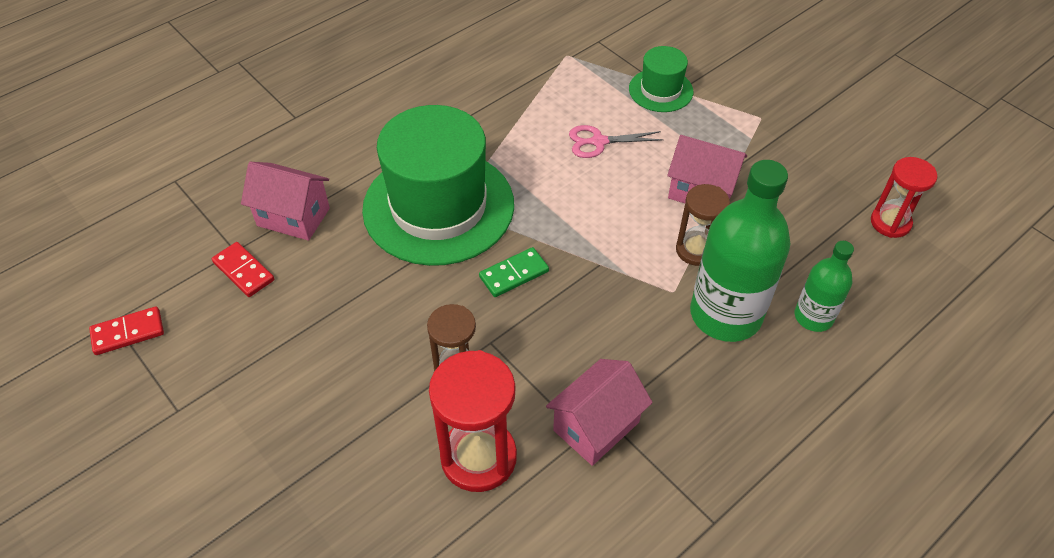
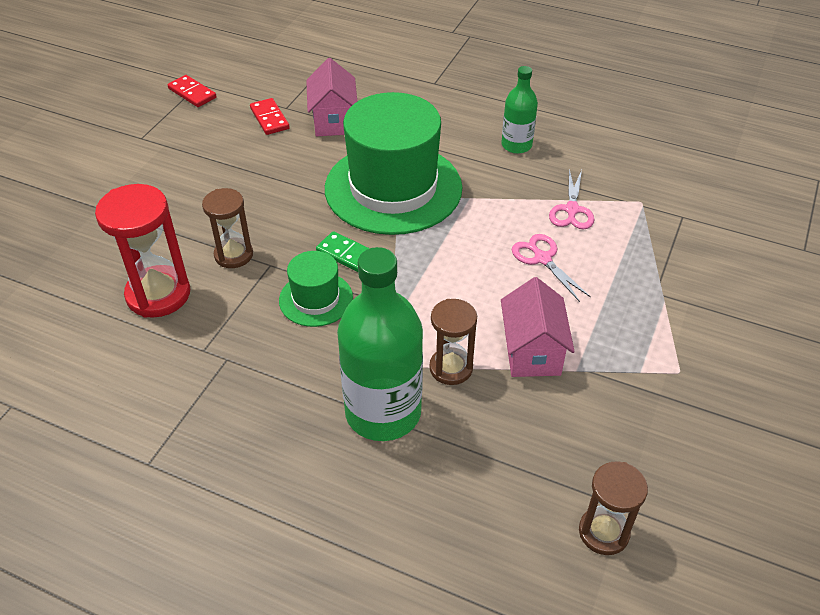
camera: 65 degrees right, 5 degrees down
red domino [212,242,274,297] -> red domino turned 45 degrees counterclockwise [250,98,290,135]
pink house [546,359,653,466] -> none
green hat [629,46,693,112] -> green hat moved to [279,251,353,327]
green bottle [795,241,854,332] -> green bottle moved to [501,66,538,154]
red hourglass [871,157,938,238] -> brown hourglass [579,461,648,555]
none -> pink scissors [549,169,594,229]

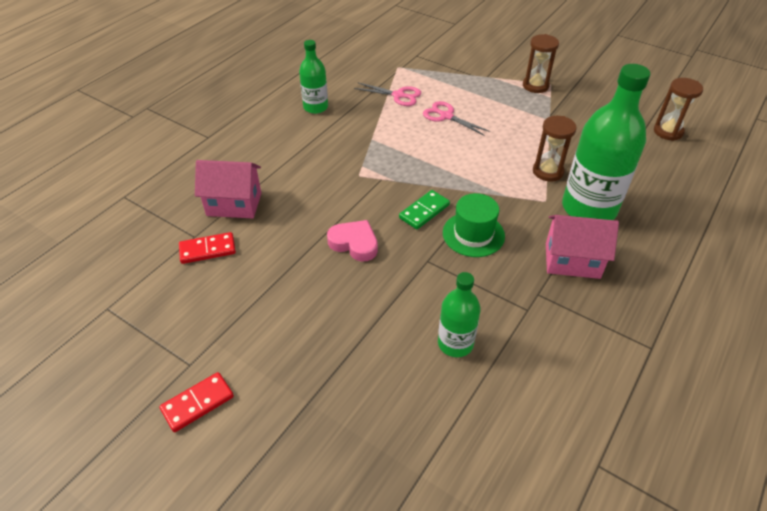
camera: 80 degrees left, 0 degrees up
red hourglass [95,184,190,318] -> green bottle [438,272,481,357]
red domino [168,75,216,107] -> red domino moved to [159,372,234,432]
brown hourglass [202,188,253,268] -> brown hourglass moved to [523,34,559,93]
green hat [325,92,463,235] -> none
pink house [501,277,575,377] -> pink house moved to [546,215,619,279]
pink scissors [512,234,591,302] -> pink scissors turned 60 degrees clockwise [423,101,490,136]
none -> pink heart [327,220,378,262]

